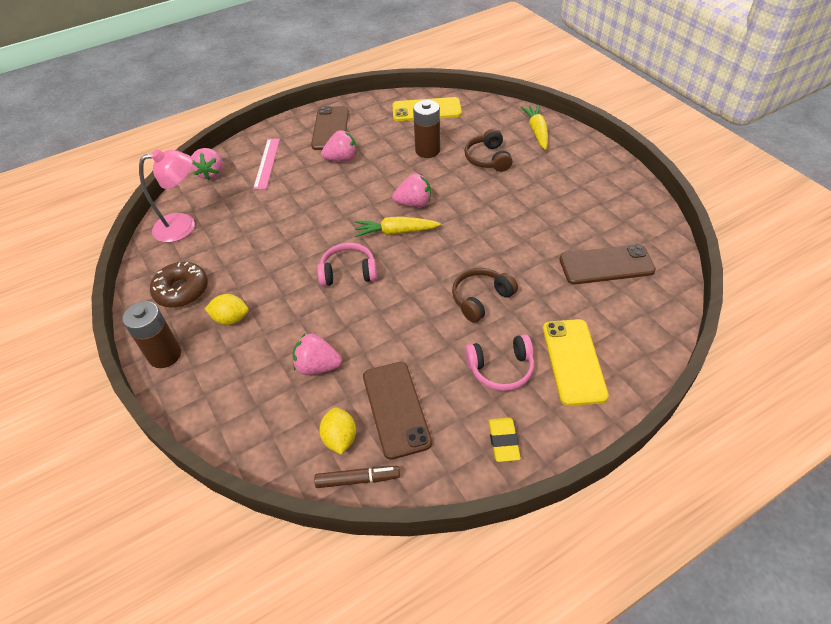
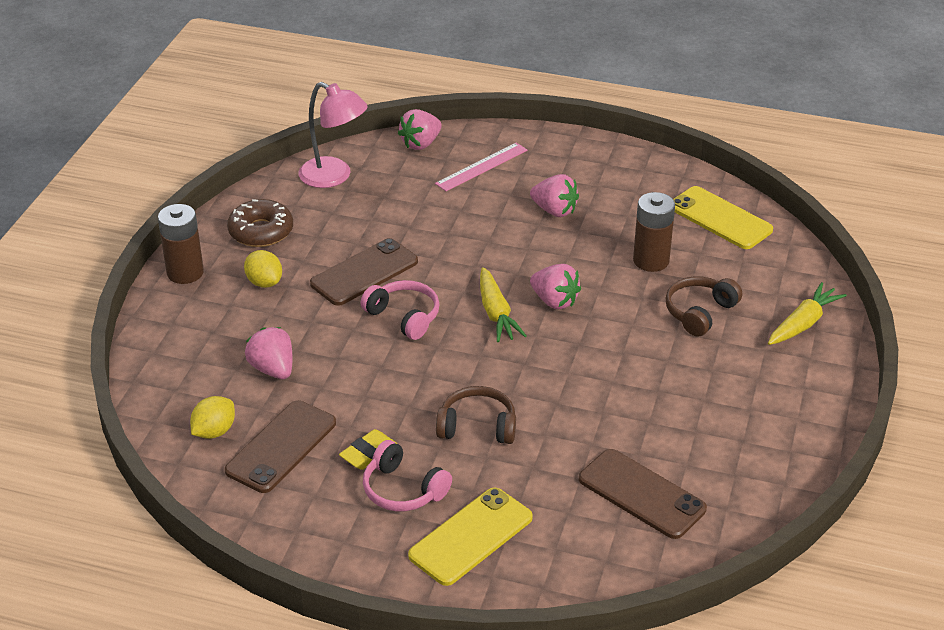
camera: 45 degrees right, 10 degrees down
brown phone [311,106,349,150] -> brown phone moved to [310,238,418,306]
brown marker [314,466,400,488] -> none
yellow carrot [355,216,441,237] -> yellow carrot turned 150 degrees counterclockwise [480,267,527,342]
yellow eraser [488,418,521,462] -> yellow eraser moved to [339,429,397,470]

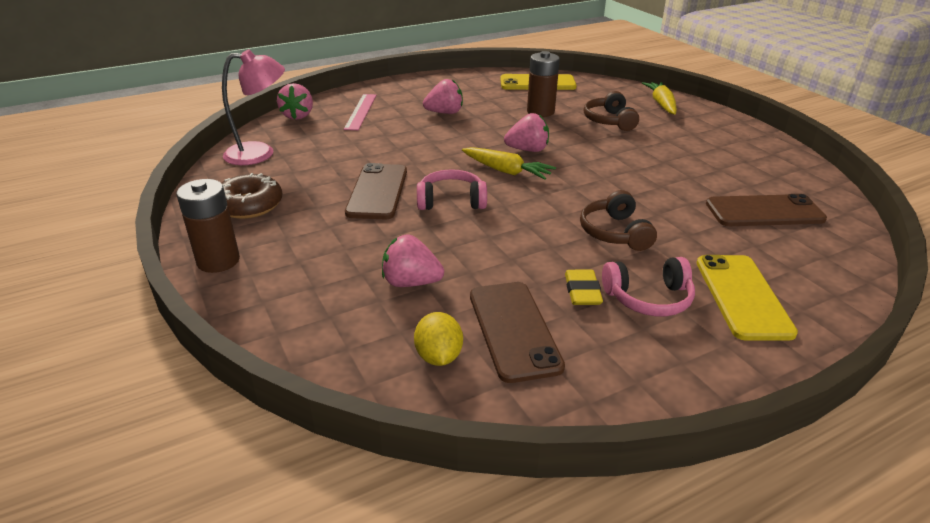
camera: 45 degrees left, 5 degrees down
yellow lemon [244,250,282,288] -> none
brown headphones [436,386,516,444] -> brown headphones turned 60 degrees counterclockwise [580,190,657,251]

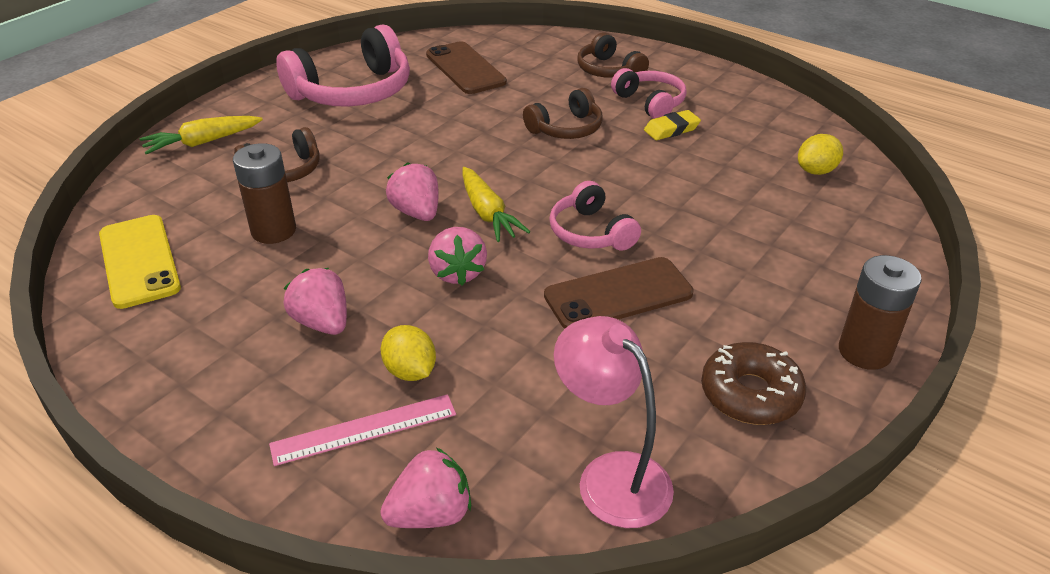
camera: 115 degrees left, 5 degrees up
pink strawberry [382,235,444,287] -> pink strawberry moved to [428,227,487,285]
yellow carrot [462,147,556,180] -> yellow carrot turned 150 degrees clockwise [463,167,530,242]
brown phone [470,282,565,383] -> none
yellow phone [697,255,798,341] -> brown headphones [577,32,649,78]
none -> pink headphones [276,25,410,107]
none -> yellow lemon [381,325,436,381]

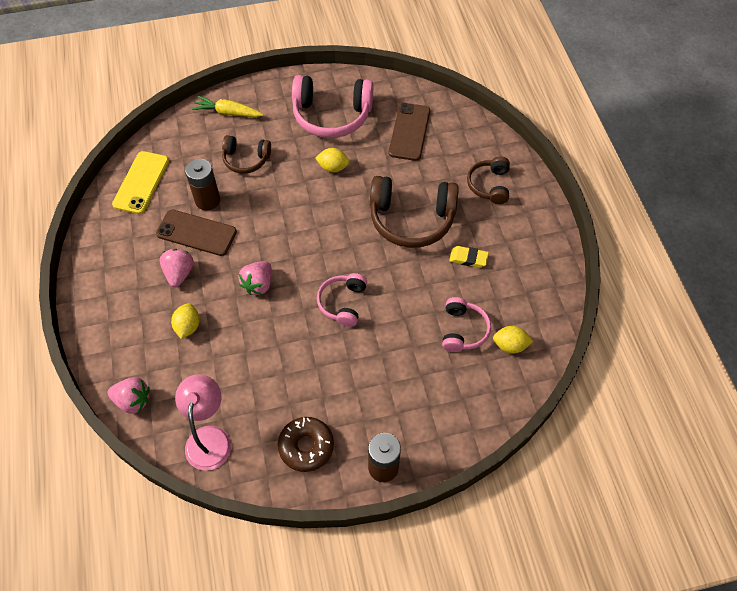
camera: 40 degrees right, 20 degrees up
pink ruler [269,394,456,466] -> none
pink strawberry [386,162,439,221] -> none
yellow carrot [463,167,530,242] -> none
brown headphones [523,88,603,139] -> brown headphones [370,176,459,248], size x1.76
brown phone [544,257,694,329] -> brown phone moved to [156,210,237,256]
pink headphones [611,68,687,119] -> pink headphones moved to [442,297,491,352]
none -> yellow lemon [315,148,350,173]

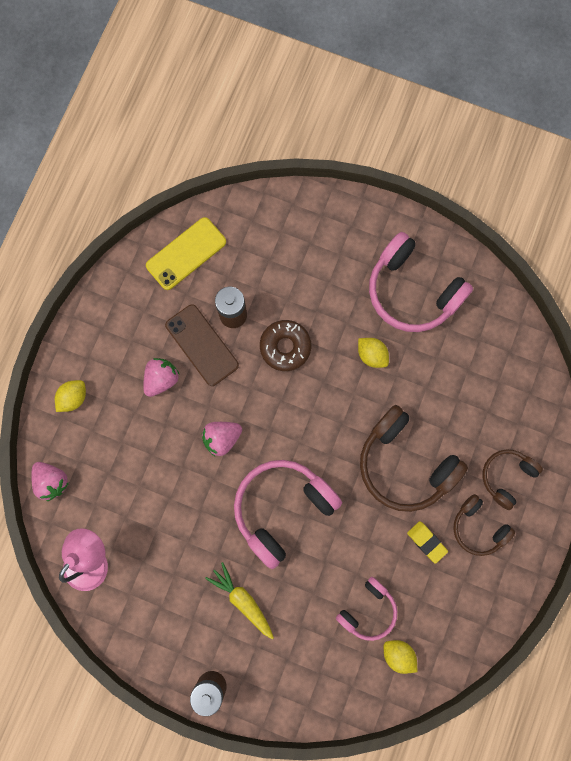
camera: 35 degrees right, 20 degrees up
yellow lemon [171,303,200,339] -> yellow lemon moved to [55,380,86,412]
yellow carrot [192,96,264,117] -> yellow carrot moved to [205,562,274,639]
brown headphones [222,135,271,174] -> brown headphones moved to [453,494,515,556]
brown donut [278,417,334,472] -> brown donut moved to [260,320,311,371]
pink headphones [317,273,367,327] -> pink headphones [234,460,342,569], size x1.76
brown phone [389,103,430,161] -> none

